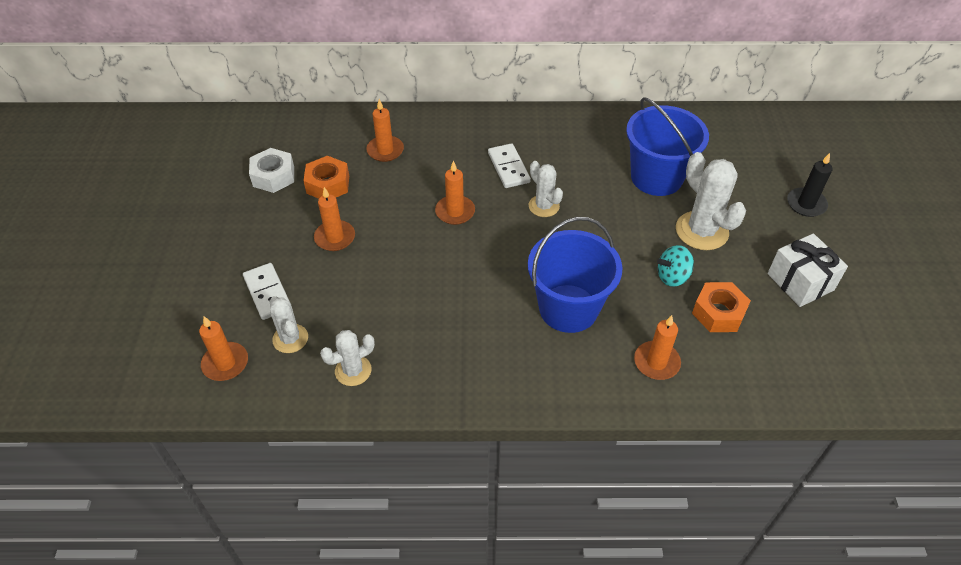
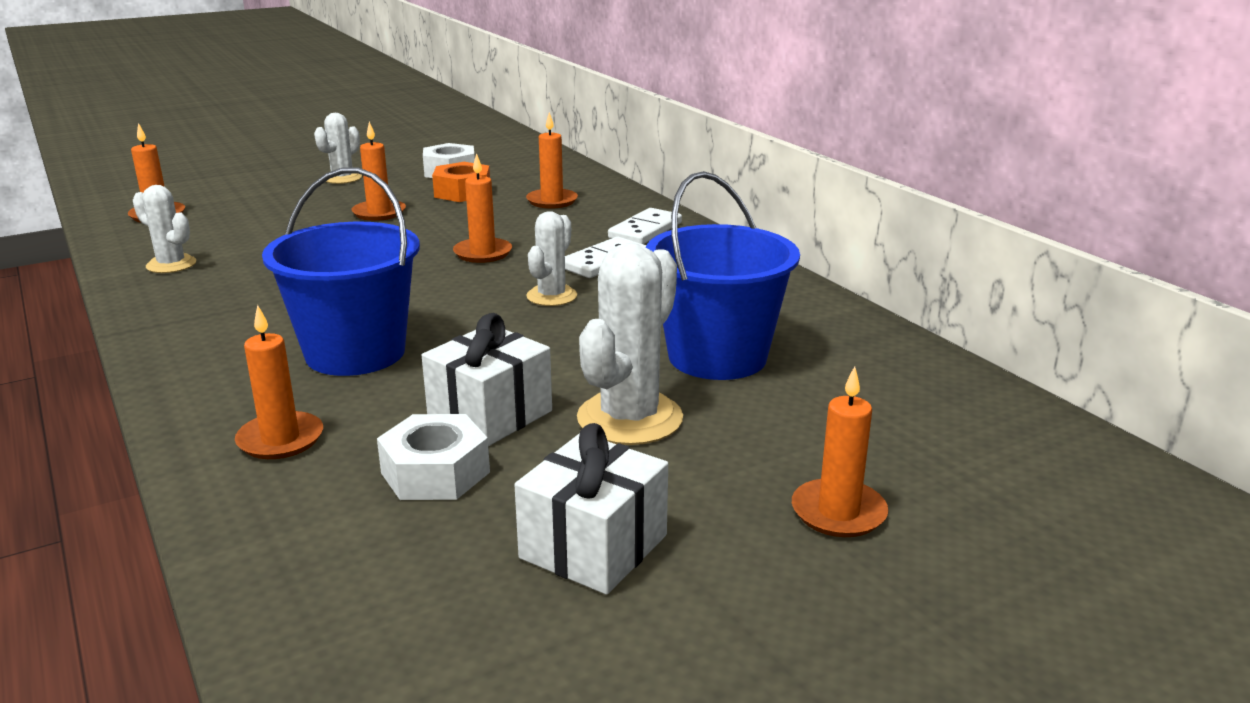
camera: 60 degrees right, 25 degrees down
white domino [243,263,290,320] -> white domino moved to [608,208,682,244]
white cactus [270,296,308,353] -> white cactus moved to [314,113,362,184]
turquoise spinning top [657,245,694,287] -> white gift [422,313,552,446]
orange nut [692,282,751,332] -> white nut [377,414,490,500]
black candle [787,153,832,217] -> orange candle [792,366,888,537]

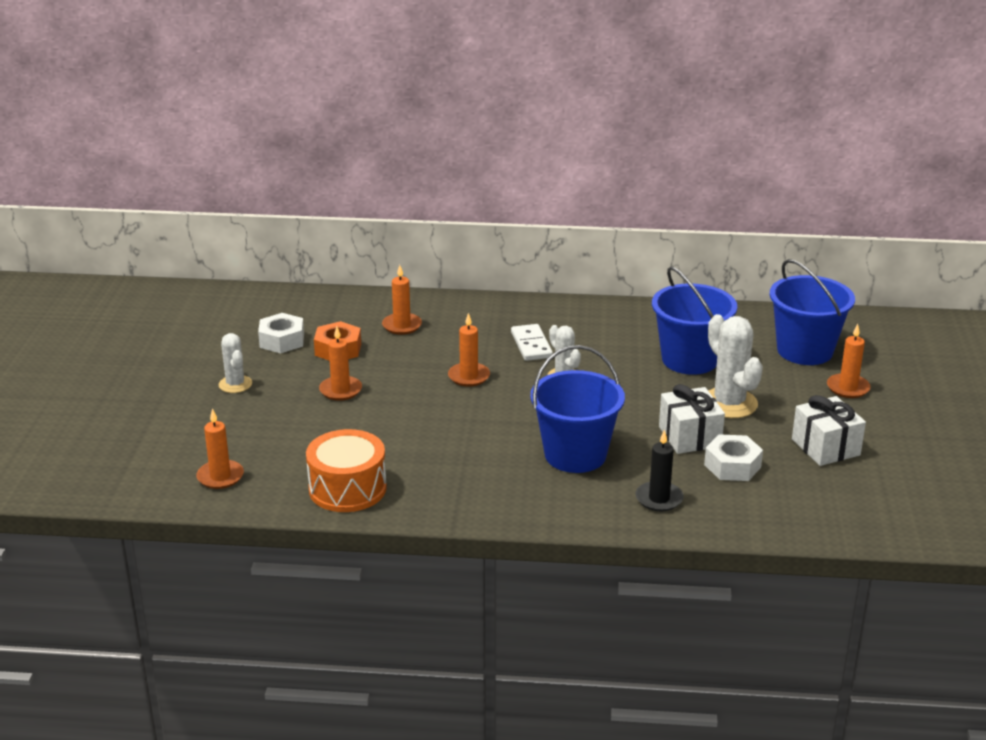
camera: 55 degrees left, 5 degrees up
white cactus [133,185,196,273] -> orange drum [306,429,387,512]
orange candle [235,305,323,459] -> black candle [636,430,684,512]
white domino [608,208,682,244] -> none
none -> blue bucket [770,259,855,365]

